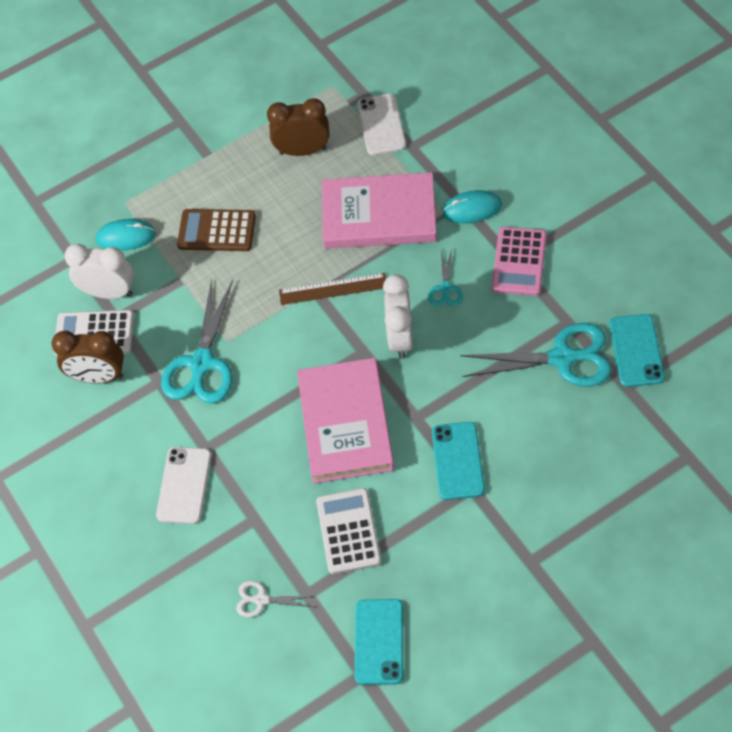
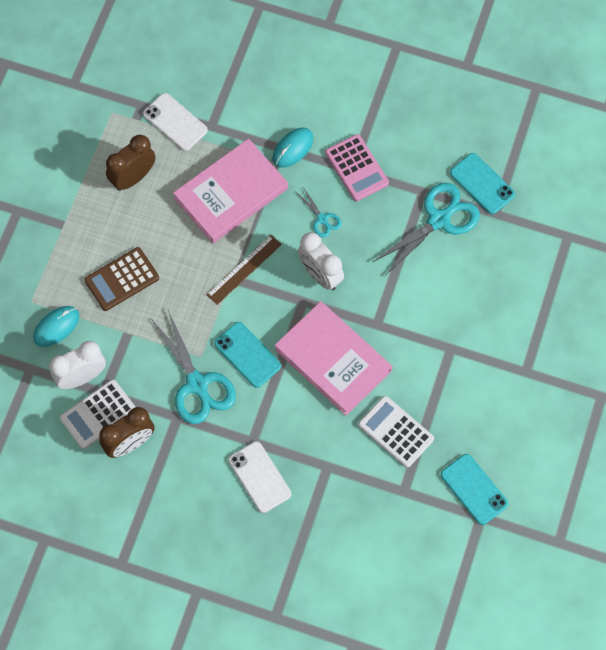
camera: 45 degrees left, 10 degrees up
white scissors [236,581,313,617] -> none
turquoise phone [432,422,485,500] -> turquoise phone moved to [214,322,281,388]

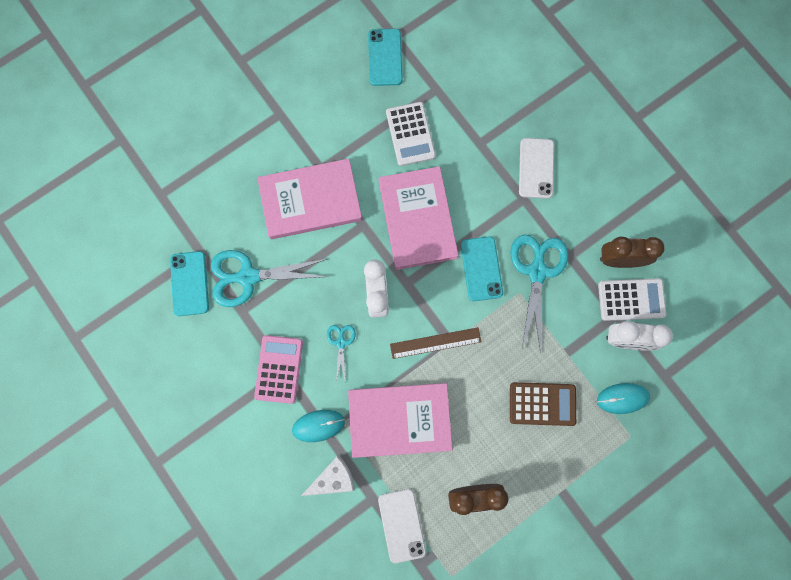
camera: 145 degrees left, 10 degrees up
none -> pink book [257,159,362,239]
none -> white cheese [301,455,355,496]

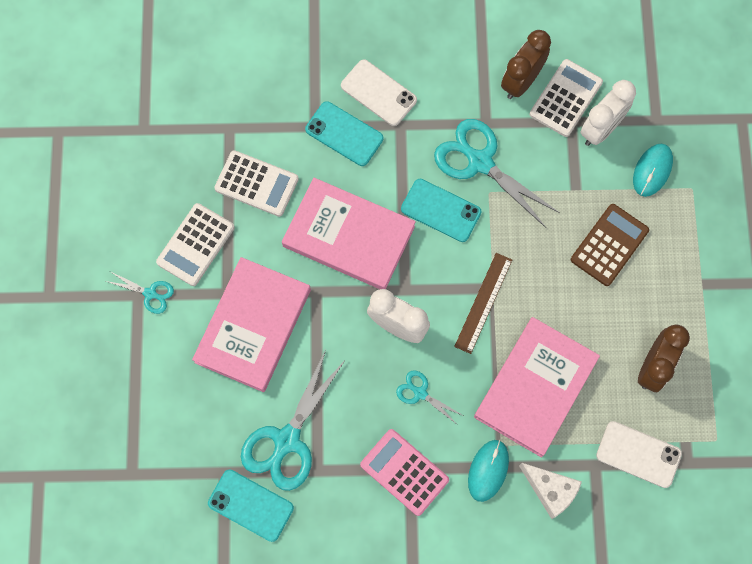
camera: 55 degrees left, 5 degrees down
white cheese [301,455,355,496] -> white cheese turned 120 degrees clockwise [519,463,582,519]
turquoise phone [368,29,403,86] -> turquoise phone moved to [305,101,383,166]
none -> turquoise scissors [106,272,174,314]
none -> white calculator [156,203,234,286]

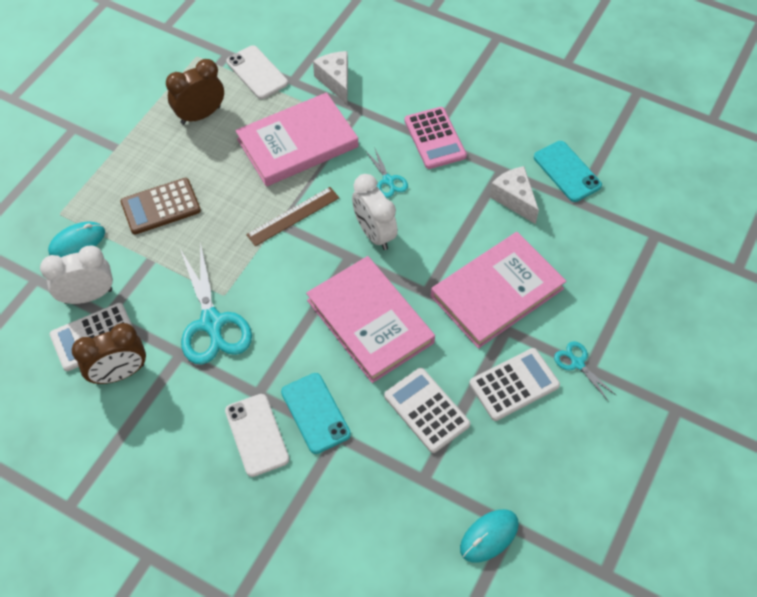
camera: 150 degrees left, 15 degrees down
turquoise scissors [241,350,346,491] -> white cheese [490,166,539,224]
turquoise phone [401,179,481,242] -> none
turquoise mouse [468,440,509,502] -> turquoise mouse moved to [460,509,519,563]

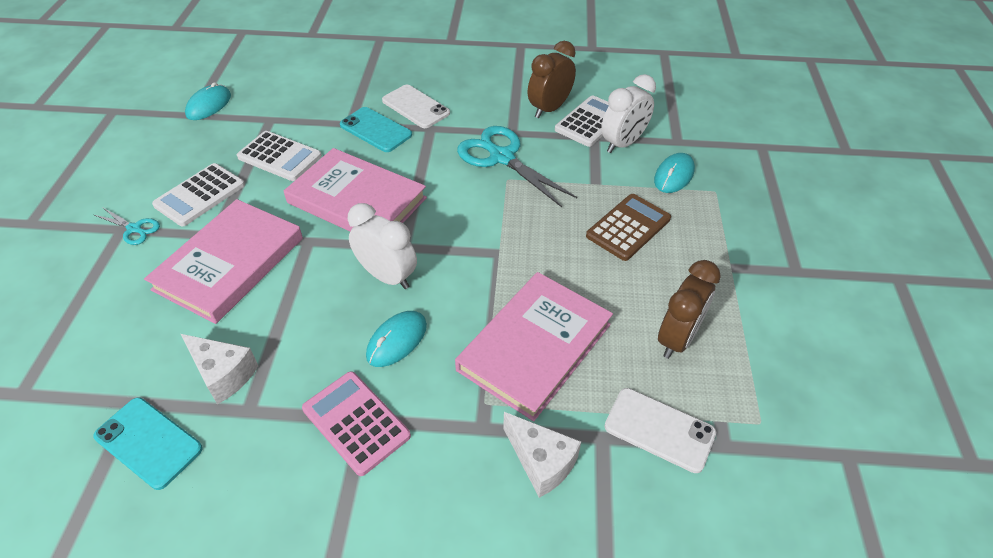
camera: 155 degrees right, 10 degrees down
brown ruler [246,187,339,246] -> none
turquoise scissors [366,147,408,198] -> turquoise mouse [366,311,427,367]

